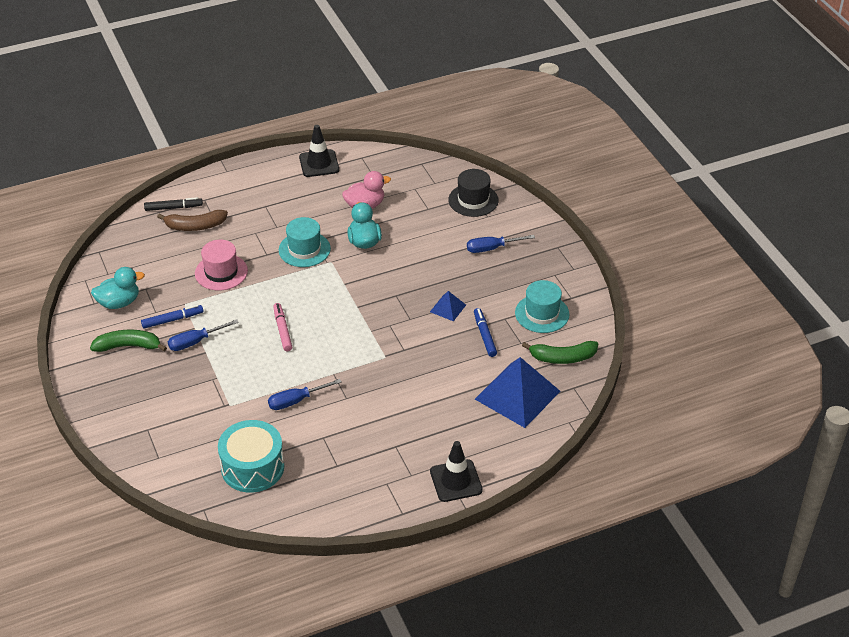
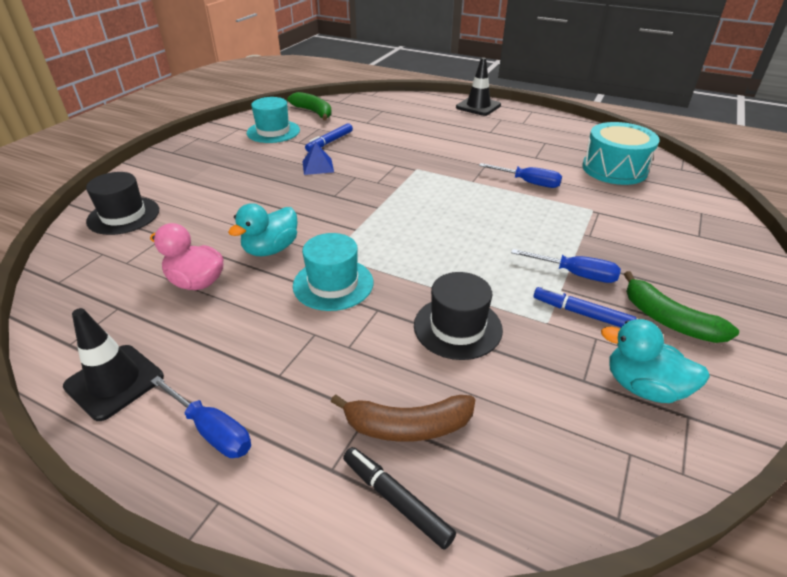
camera: 130 degrees left, 5 degrees down
brown banana [157,210,228,231] -> brown banana turned 135 degrees clockwise [331,394,475,442]
pink hat [195,240,248,291] -> black hat [414,272,503,360]
pink marker [273,303,292,351] -> none
blue screwdriver [467,235,535,253] -> blue screwdriver moved to [151,376,251,458]
blue pyramid [475,357,560,428] -> none

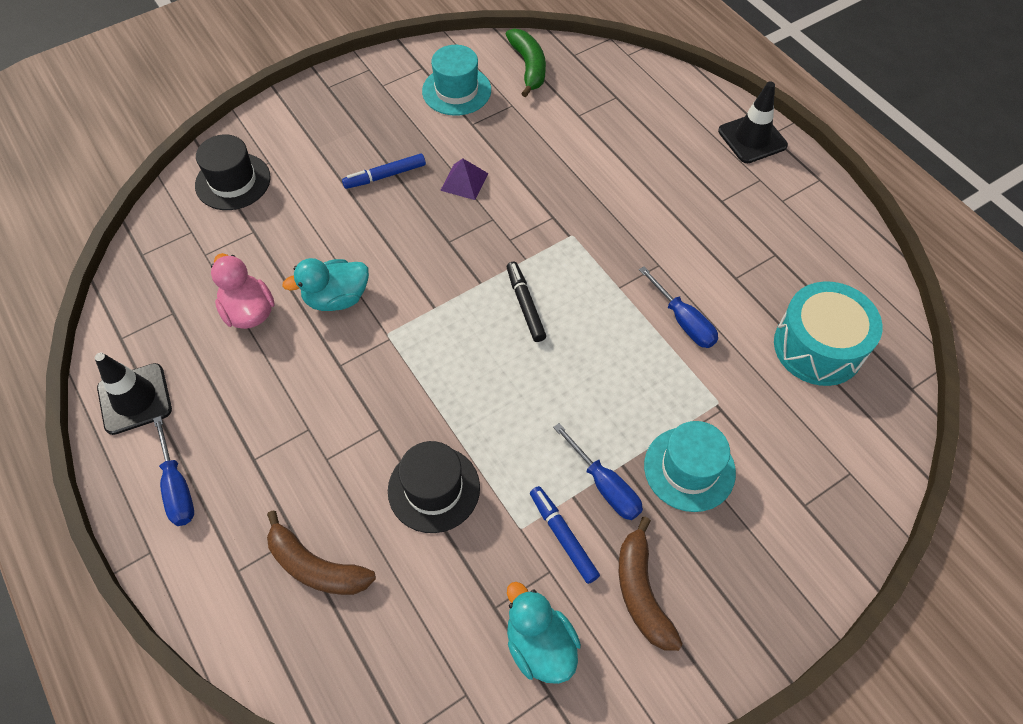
camera: 30 degrees right, 20 degrees up
turquoise hat [293,233,373,311] -> turquoise hat moved to [644,421,736,512]
blue pyramid [302,142,334,175] -> purple pyramid [440,158,488,200]
blue marker [305,123,353,152] -> blue marker moved to [342,153,426,189]
black marker [343,447,456,550] -> black marker moved to [507,261,546,342]
green banana [624,271,739,343] -> brown banana [619,517,683,651]

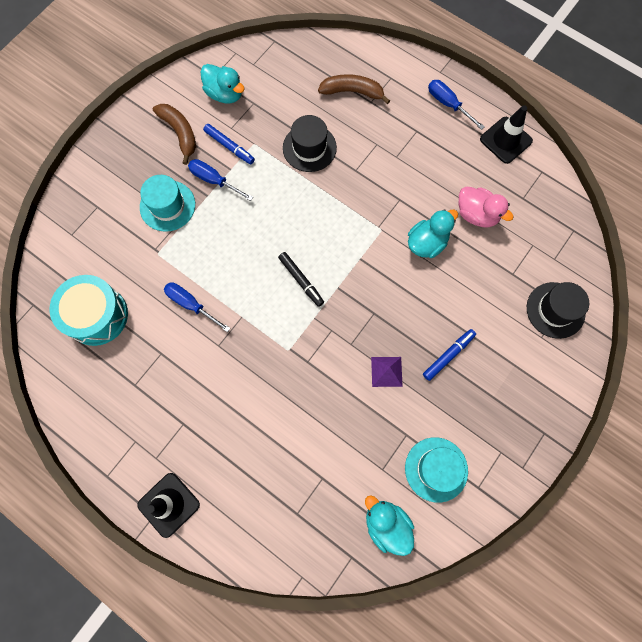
camera: 160 degrees right, 15 degrees up
green banana [505,28,546,97] -> turquoise duck [365,495,414,556]

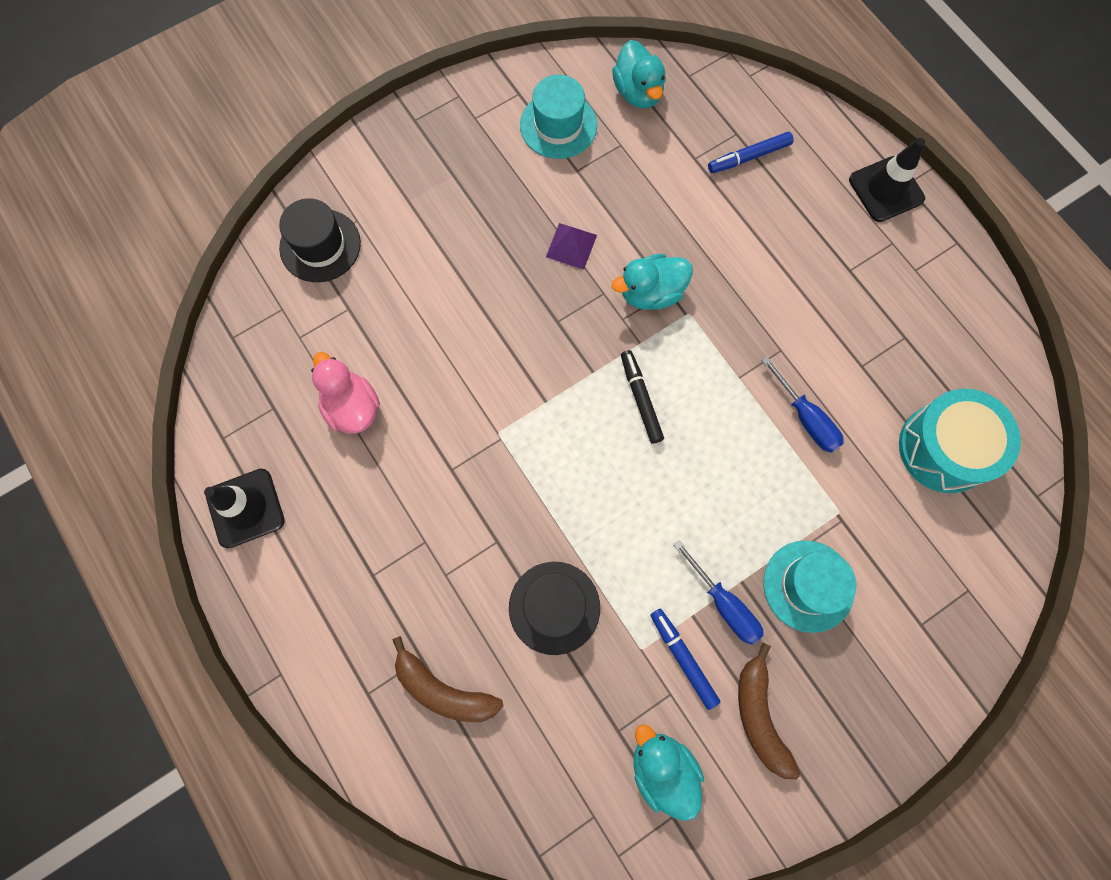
camera: 160 degrees left, 0 degrees up
turquoise duck [408,209,458,258] -> turquoise duck moved to [612,254,693,310]
blue marker [423,329,476,381] -> blue marker moved to [708,132,793,173]
blue screwdriver [428,80,485,130] -> none

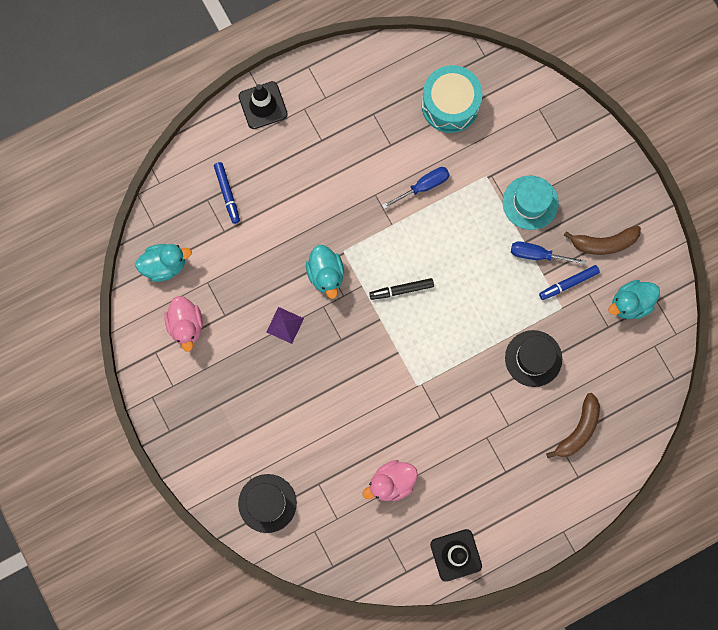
camera: 85 degrees left, 5 degrees up
turquoise hat [520,75,597,159] -> pink duck [164,296,203,352]
blue screwdriver [673,540,763,645] -> blue screwdriver turned 135 degrees counterclockwise [511,241,586,265]

